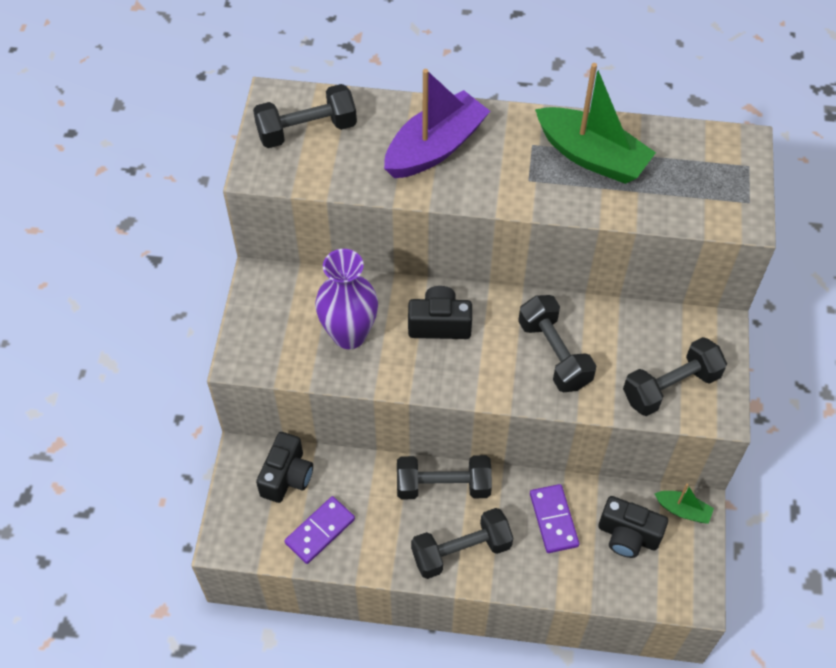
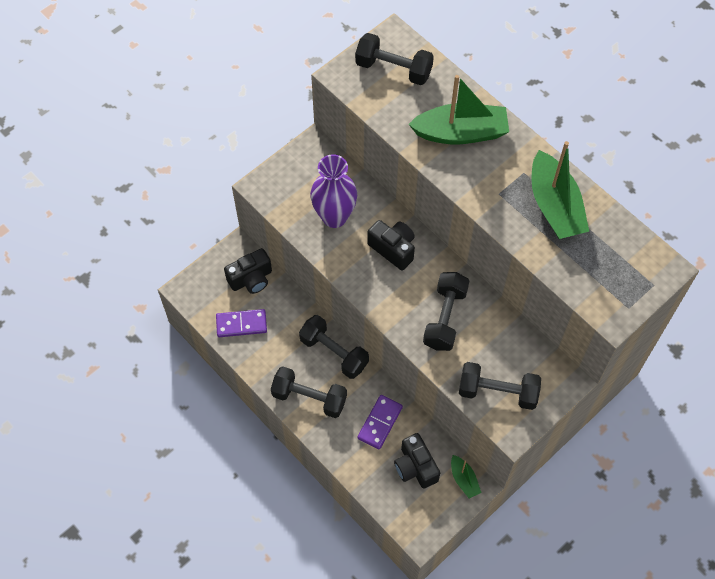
camera: 40 degrees right, 5 degrees up
purple boat [384,69,490,178] -> green boat [409,75,509,145]

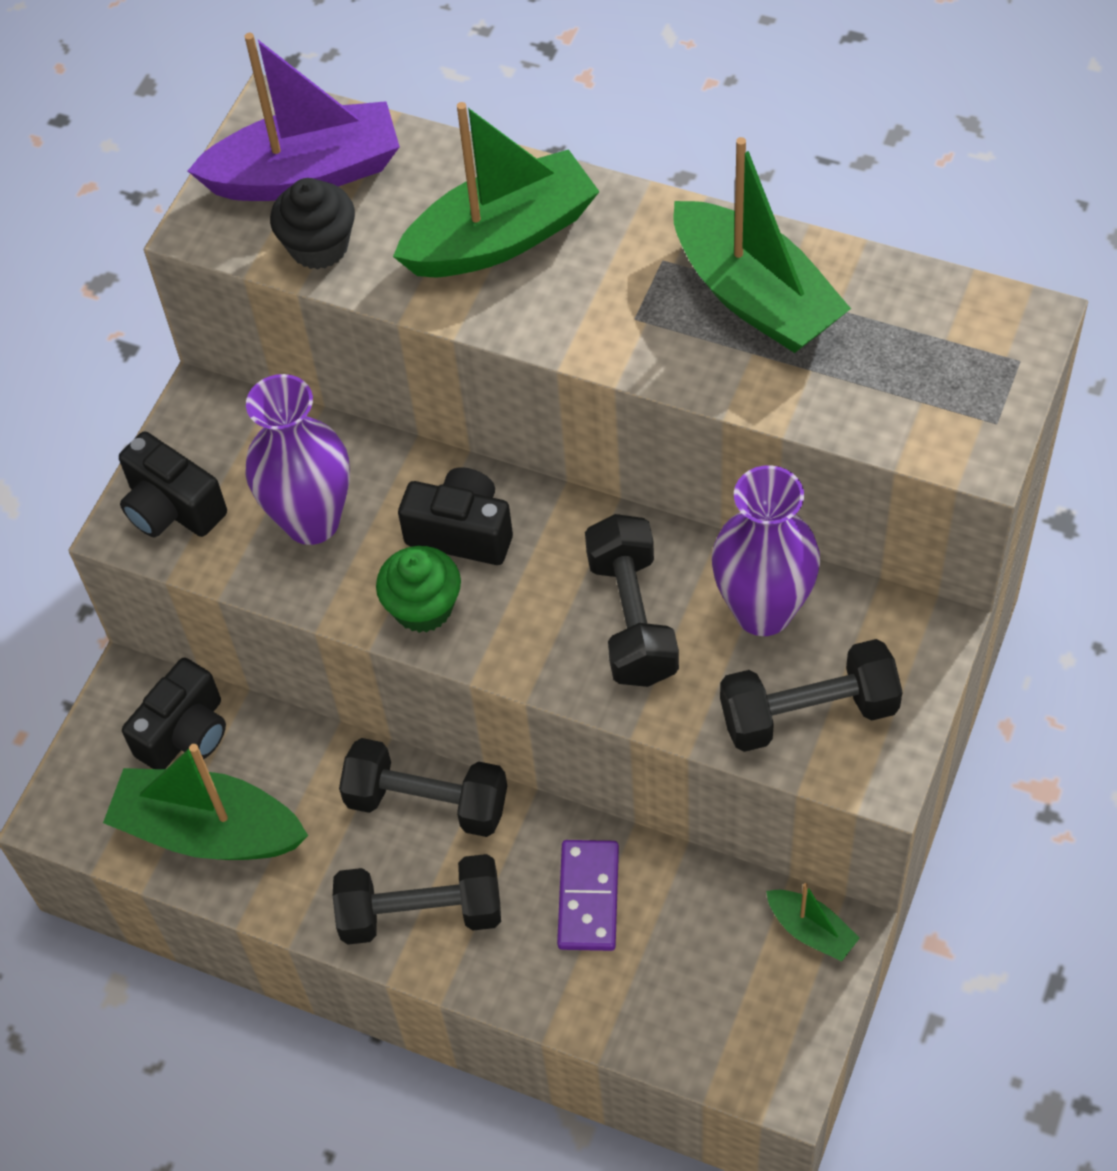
camera: 20 degrees left, 5 degrees down
purple domino [216,309,267,337] -> green boat [103,744,308,860]
black dumbbell [355,33,434,85] -> purple boat [188,33,400,201]
black camera [394,433,440,489] -> black camera moved to [119,431,227,538]
none -> black cupcake [270,178,355,270]
none -> green cupcake [376,546,461,633]
none -> purple vase [712,465,820,636]

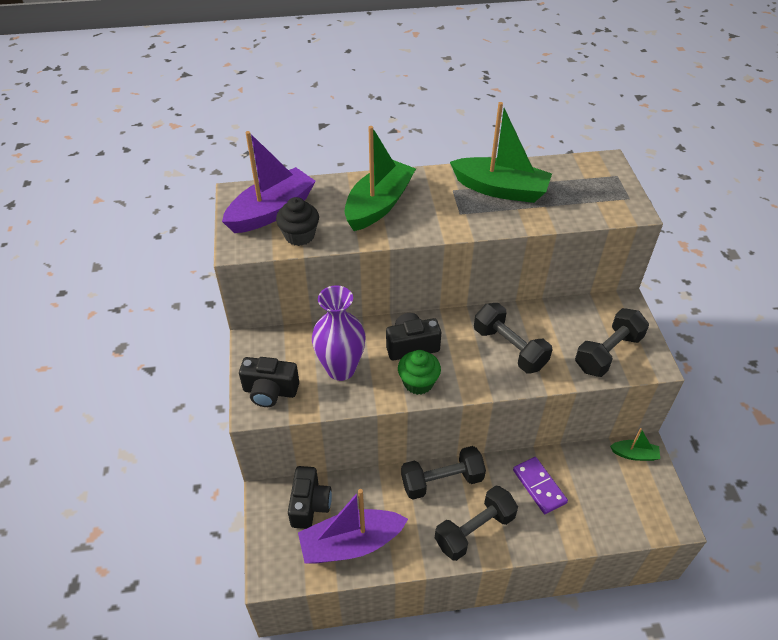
camera: 35 degrees left, 10 degrees down
green boat [103,744,308,860] -> purple boat [298,489,408,564]
purple vase [712,465,820,636] -> none

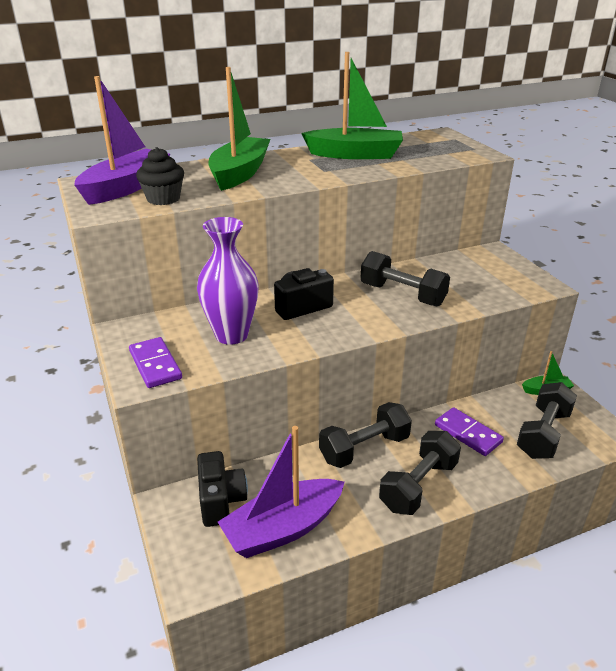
camera: 15 degrees left, 15 degrees down
black camera [239,357,299,407] -> purple domino [129,337,182,388]
green cupcake [398,350,441,395] -> none
black dumbbell [575,308,649,377] -> black dumbbell moved to [517,382,577,459]

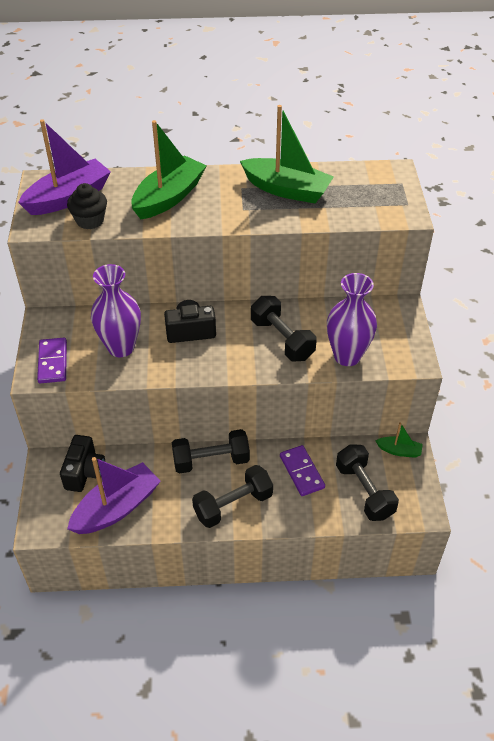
camera: 20 degrees right, 15 degrees up
purple boat [218,426,345,558] -> purple boat turned 150 degrees clockwise [67,457,161,534]
black dumbbell [517,382,577,459] -> black dumbbell turned 75 degrees counterclockwise [336,445,399,521]
none -> purple vase [327,273,377,366]

